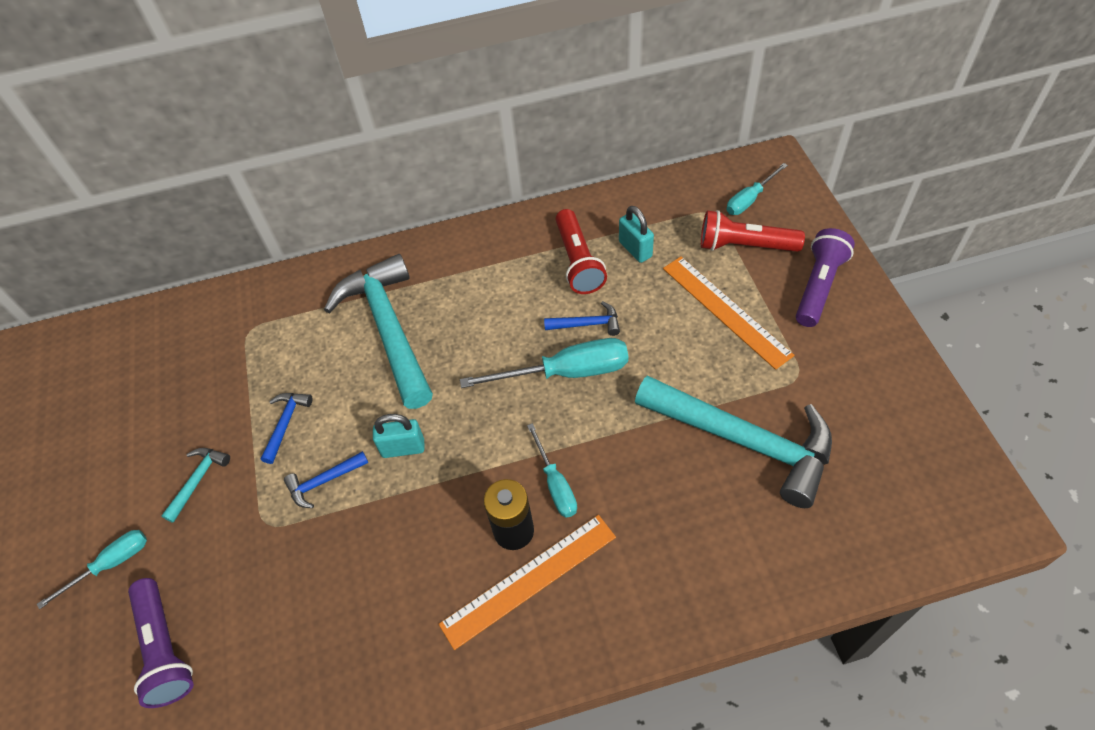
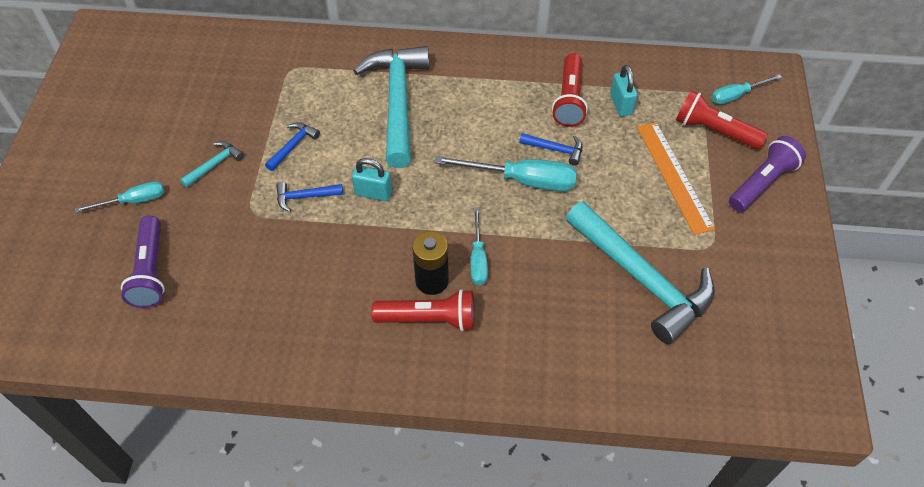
camera: 15 degrees right, 0 degrees up
orange ruler [439,515,616,650] -> red flashlight [371,289,474,331]

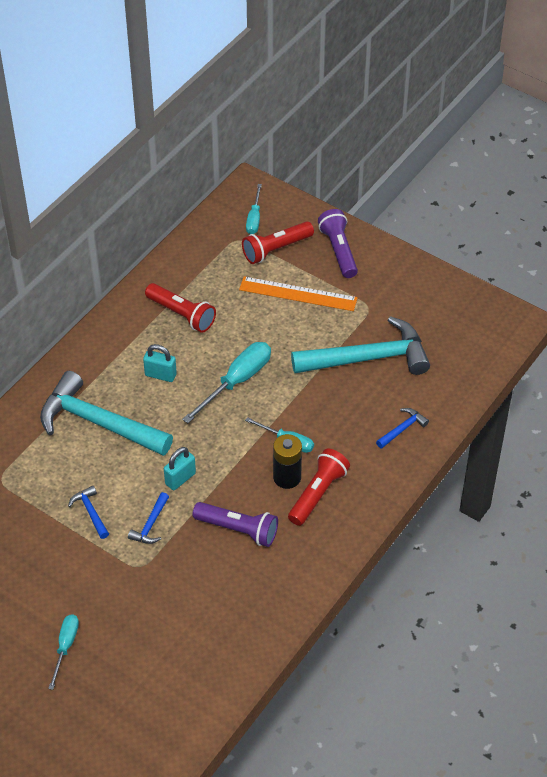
camera: 60 degrees left, 5 degrees down
purple flashlight [121,216,165,308] -> purple flashlight moved to [193,502,278,547]
turquoise hammer [180,141,244,188] -> none
blue hammer [519,133,582,166] -> blue hammer moved to [376,408,429,449]
turquoise padlock [610,65,637,116] -> turquoise padlock moved to [143,344,177,382]

